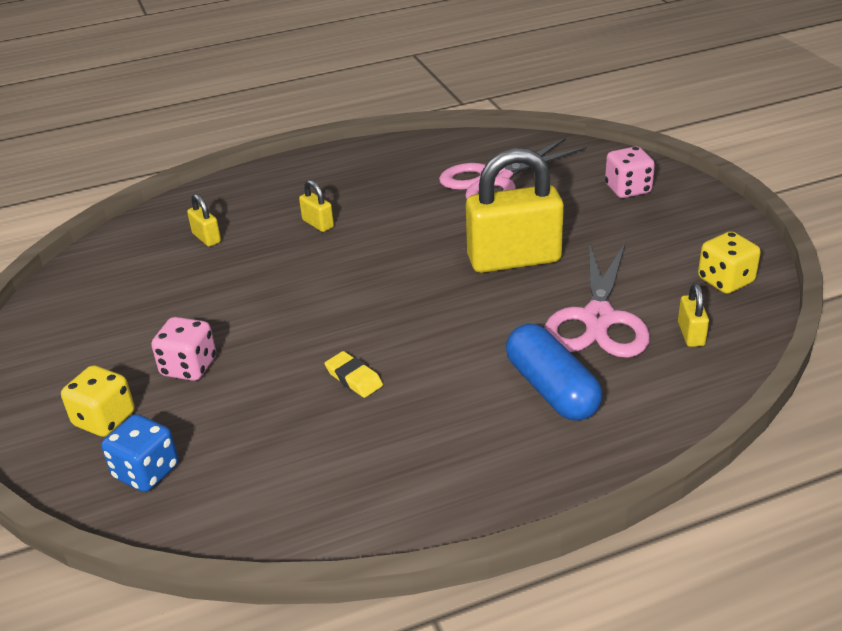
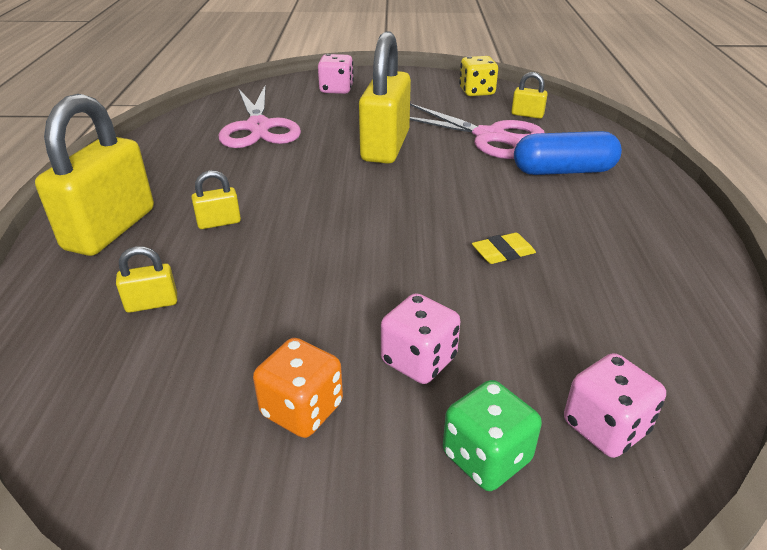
camera: 70 degrees left, 0 degrees up
yellow dice [61,365,135,437] -> green dice [443,380,542,491]
blue dice [101,414,179,492] -> pink dice [564,353,666,458]
none -> yellow padlock [35,94,154,256]
none -> orange dice [253,338,343,438]

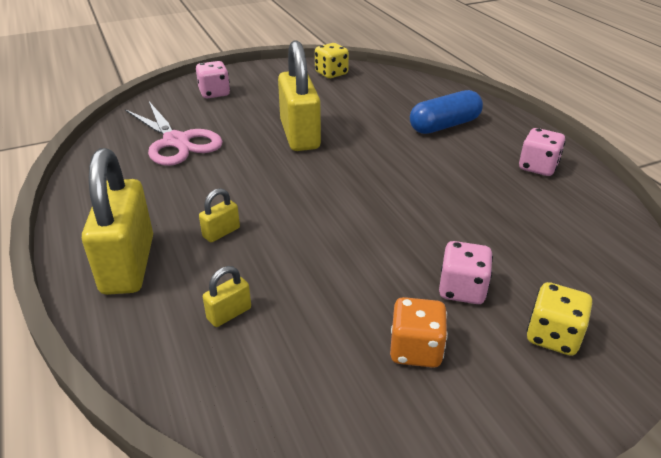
camera: 25 degrees left, 0 degrees up
pink scissors [410,104,545,159] -> none
green dice [443,380,542,491] -> yellow dice [527,282,592,356]
yellow eraser [472,233,536,264] -> none
yellow padlock [511,72,548,119] -> none
pink dice [564,353,666,458] -> pink dice moved to [519,128,565,176]

